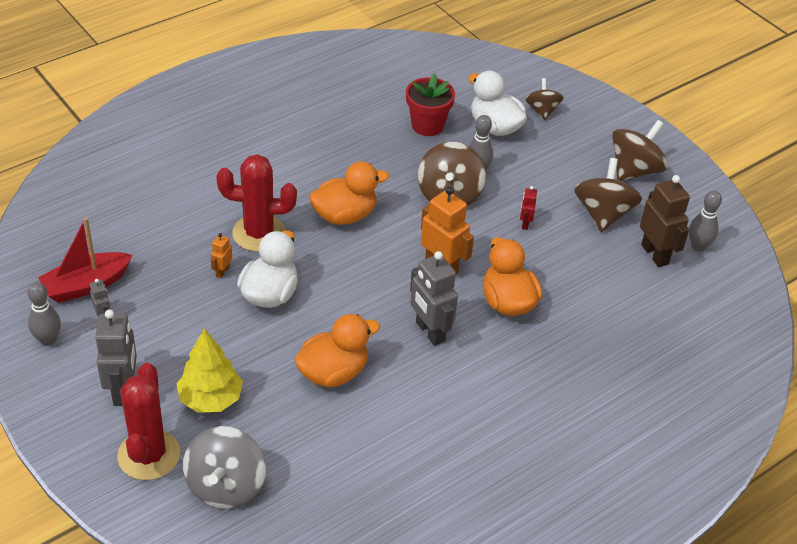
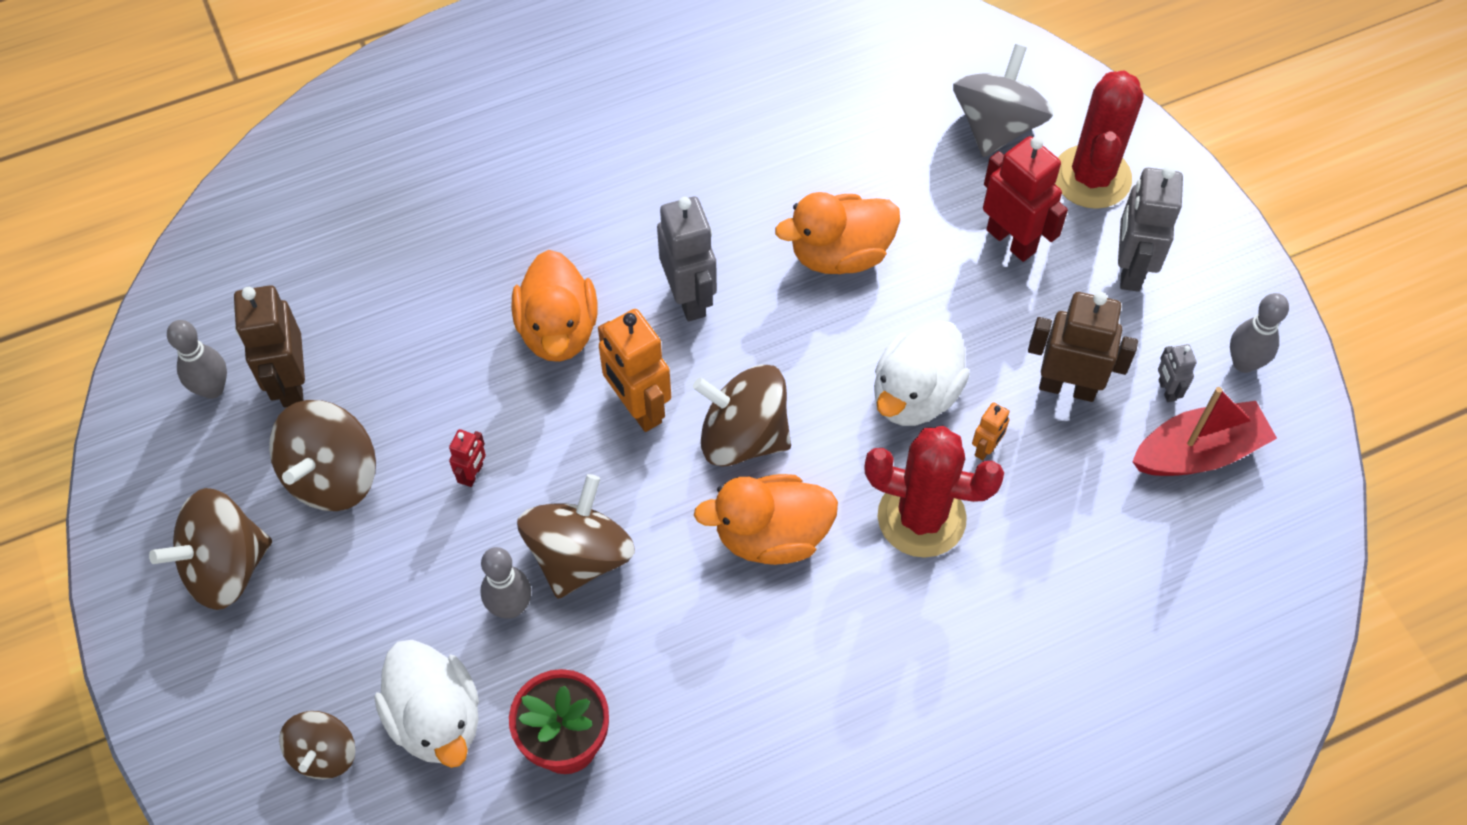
camera: 165 degrees left, 15 degrees up
yellow tree [177,328,243,413] -> red robot [983,136,1068,262]
none -> brown spinning top [693,364,791,467]
none -> brown robot [1028,292,1138,402]

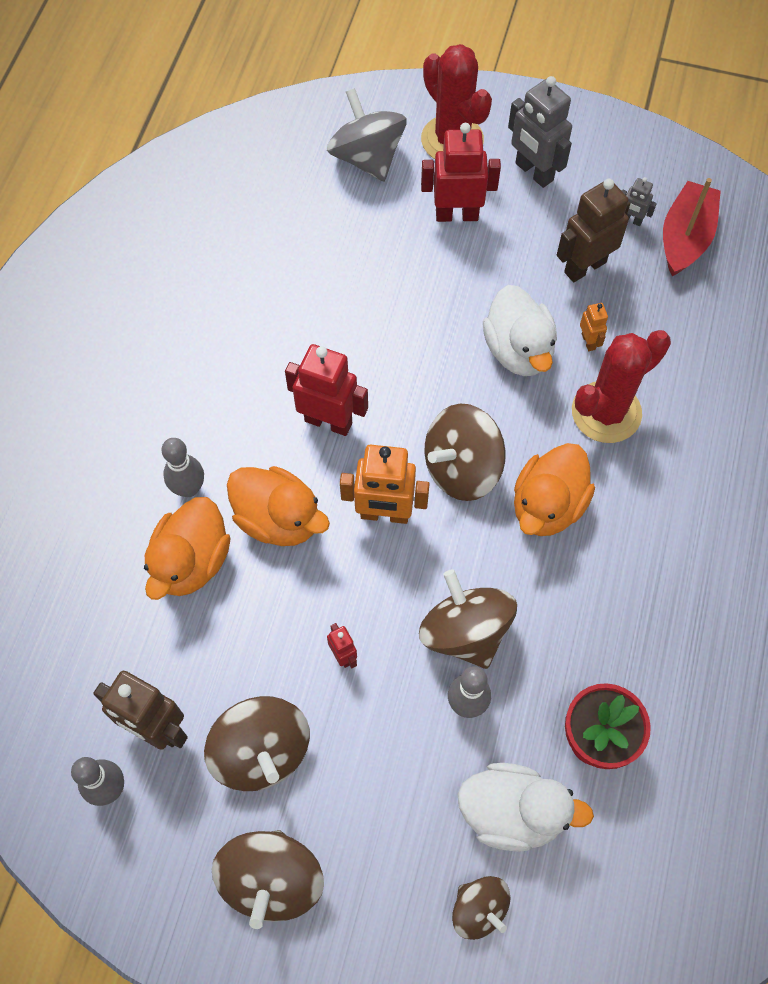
camera: 50 degrees left, 5 degrees up
grey robot [657,197,717,321] -> red robot [285,344,368,436]
orange duck [775,192,900,274] -> orange duck moved to [144,497,231,600]
grey bowling pin [1230,293,1289,373] -> grey bowling pin moved to [161,438,204,497]

